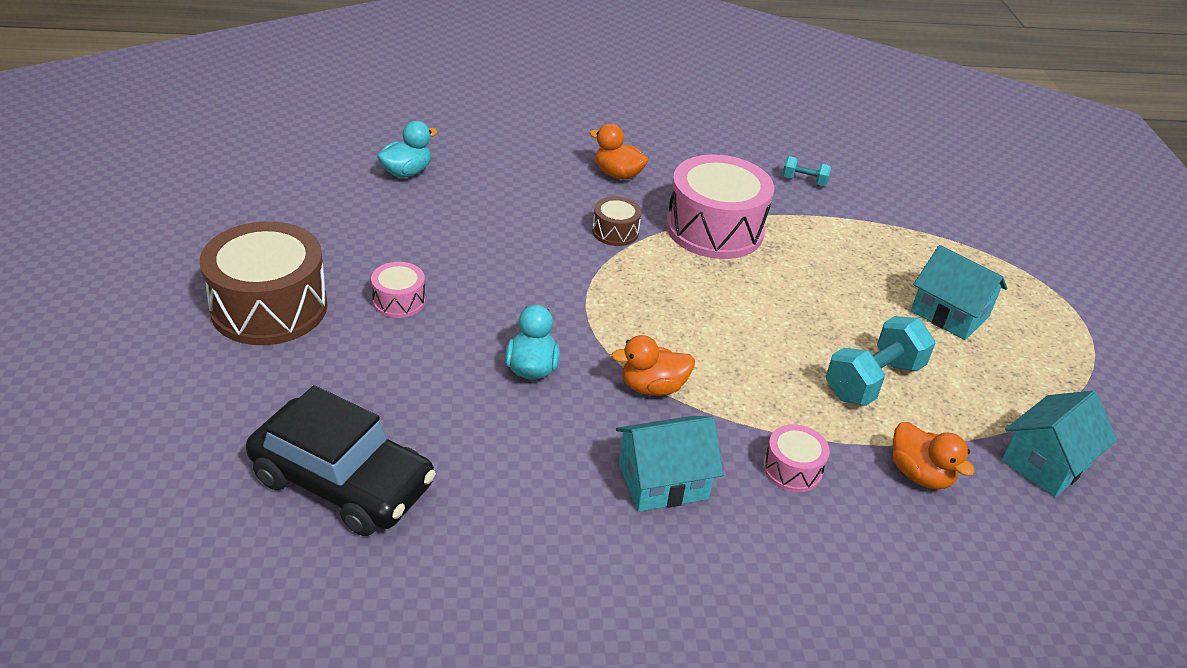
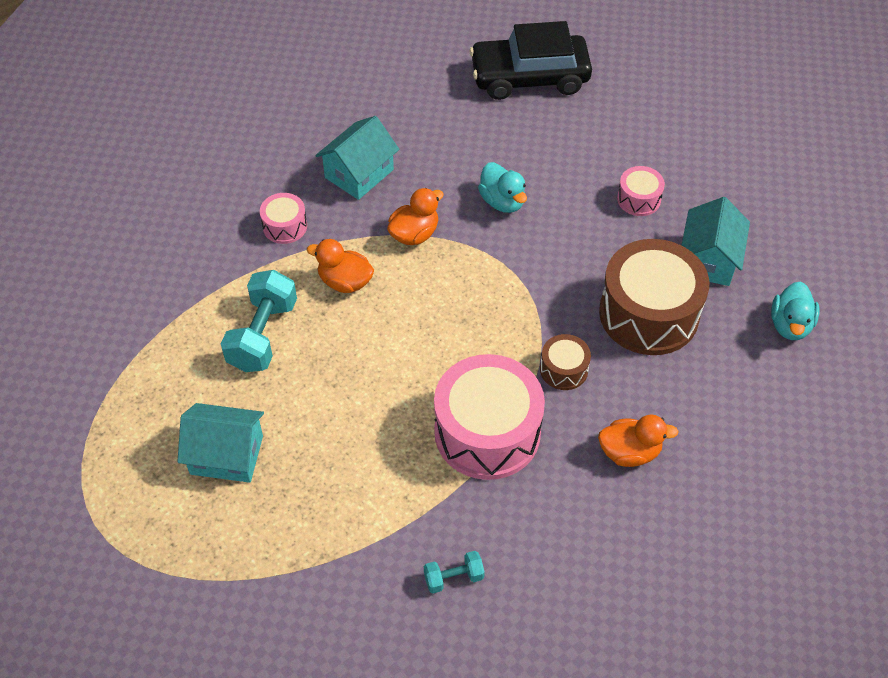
camera: 150 degrees right, 15 degrees up
brown drum [200,221,328,345] -> brown drum moved to [599,239,709,355]
orange duck [892,422,975,489] -> orange duck moved to [307,239,374,293]
turquoise house [1001,390,1117,497] -> turquoise house moved to [681,197,750,286]

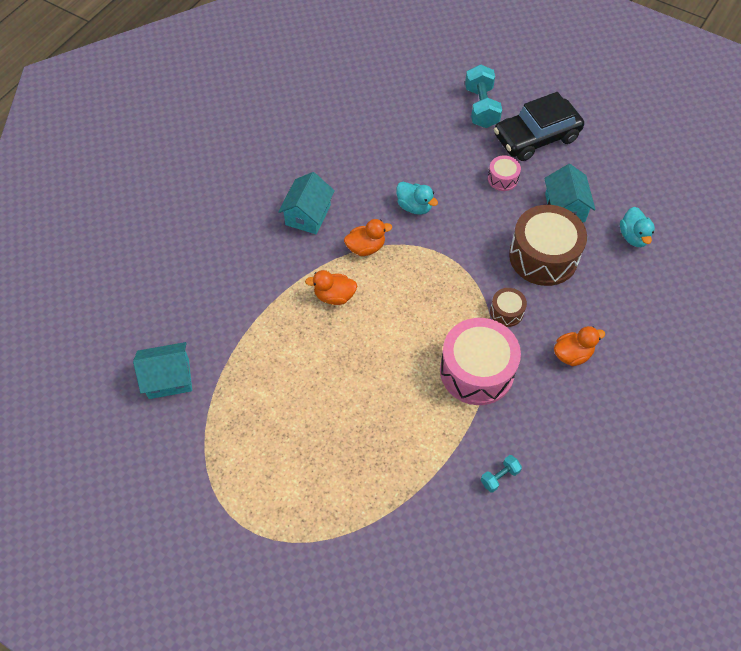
camera: 20 degrees left, 5 degrees up
turquoise house [177,403,264,483] -> turquoise house moved to [133,342,192,399]
turquoise dumbbell [221,270,297,372] -> turquoise dumbbell moved to [465,64,502,128]
pink drum [260,193,307,244] -> none
orange duck [387,188,444,245] -> orange duck turned 45 degrees clockwise [344,219,392,256]
black car [470,21,592,100] -> black car moved to [494,92,584,161]

